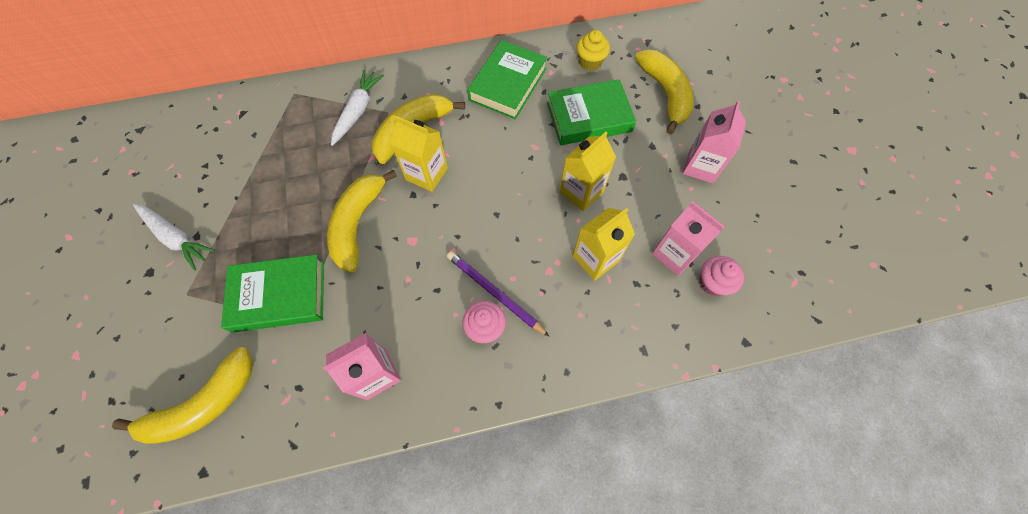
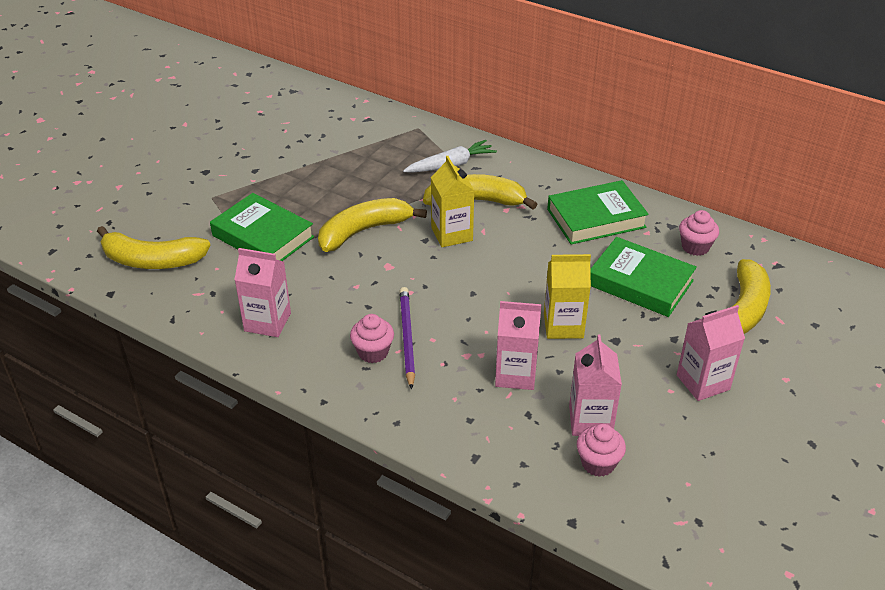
camera: 45 degrees right, 25 degrees down
white carrot [133,204,215,270] -> none
yellow carton [573,208,635,281] -> pink carton [495,301,541,390]
yellow cupcake [577,30,610,71] -> pink cupcake [679,210,719,256]

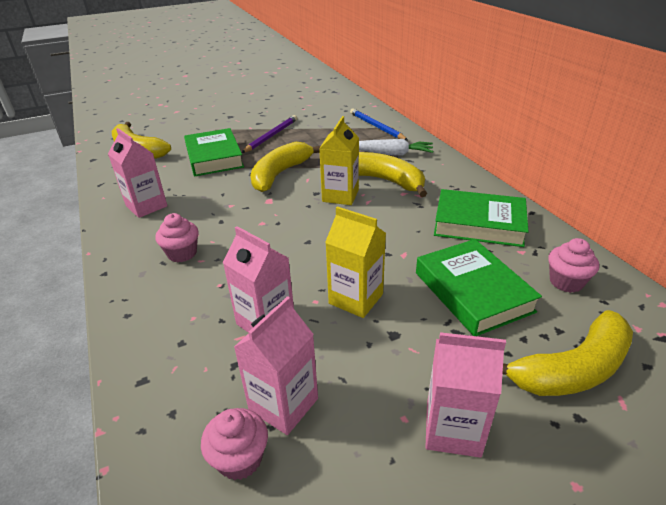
camera: 35 degrees right, 5 degrees down
yellow banana [318,198,427,252] -> yellow banana turned 60 degrees counterclockwise [250,142,321,192]
purple pencil [400,287,415,390] -> purple pencil moved to [242,115,297,153]
none -> blue pencil [350,109,408,140]

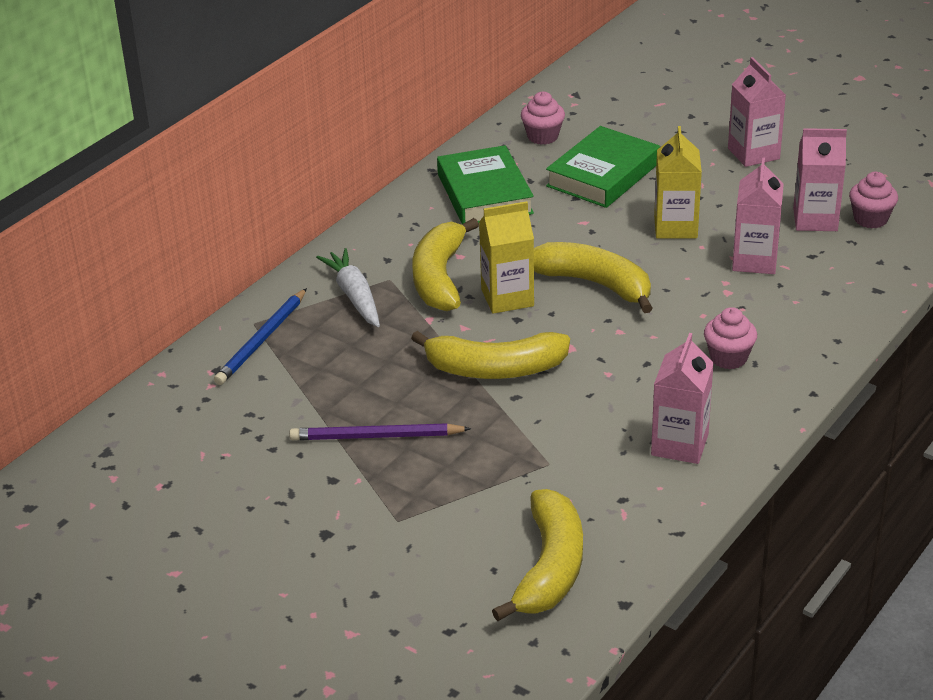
camera: 120 degrees left, 0 degrees up
green book [184,128,244,176] -> none
yellow banana [502,310,633,396] -> yellow banana moved to [534,242,653,313]

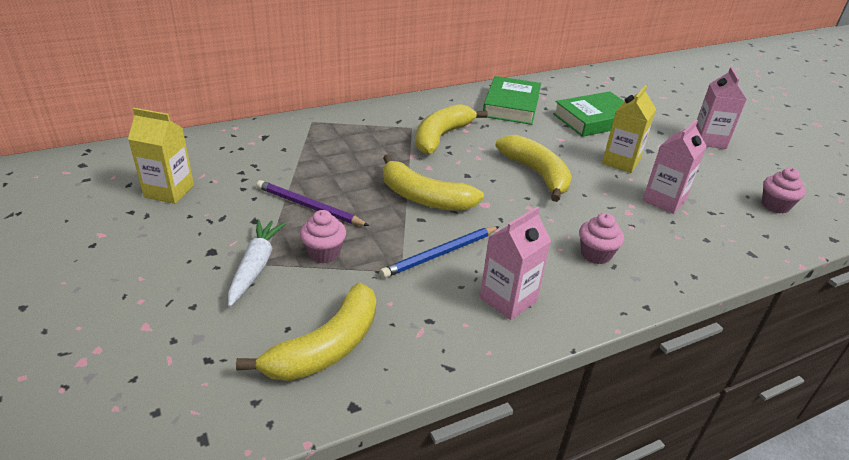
camera: 25 degrees right, 0 degrees up
blue pencil [214,288,307,385] -> blue pencil moved to [380,226,500,278]
white carrot [316,248,380,327] -> white carrot moved to [228,219,286,307]
yellow carton [479,201,534,314] -> yellow carton moved to [128,108,194,204]
pink cupcake [521,91,565,145] -> pink cupcake moved to [300,210,346,263]
pink carton [793,128,847,231] -> none

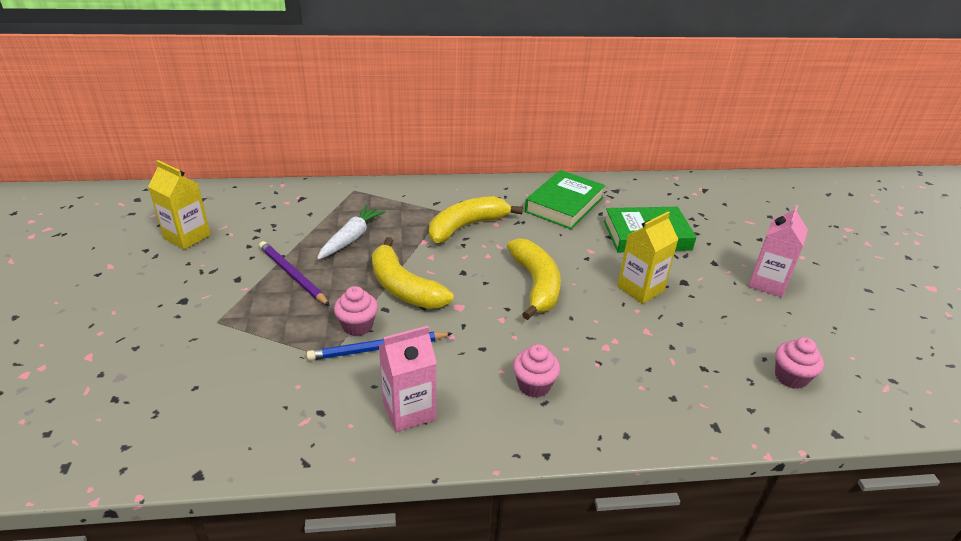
camera: 20 degrees right, 0 degrees up
white carrot [228,219,286,307] -> white carrot moved to [317,205,386,260]
yellow banana [236,283,376,381] -> none
pink cupcake [300,210,346,263] -> pink cupcake moved to [334,286,378,336]
pink carton [643,120,707,214] -> none

